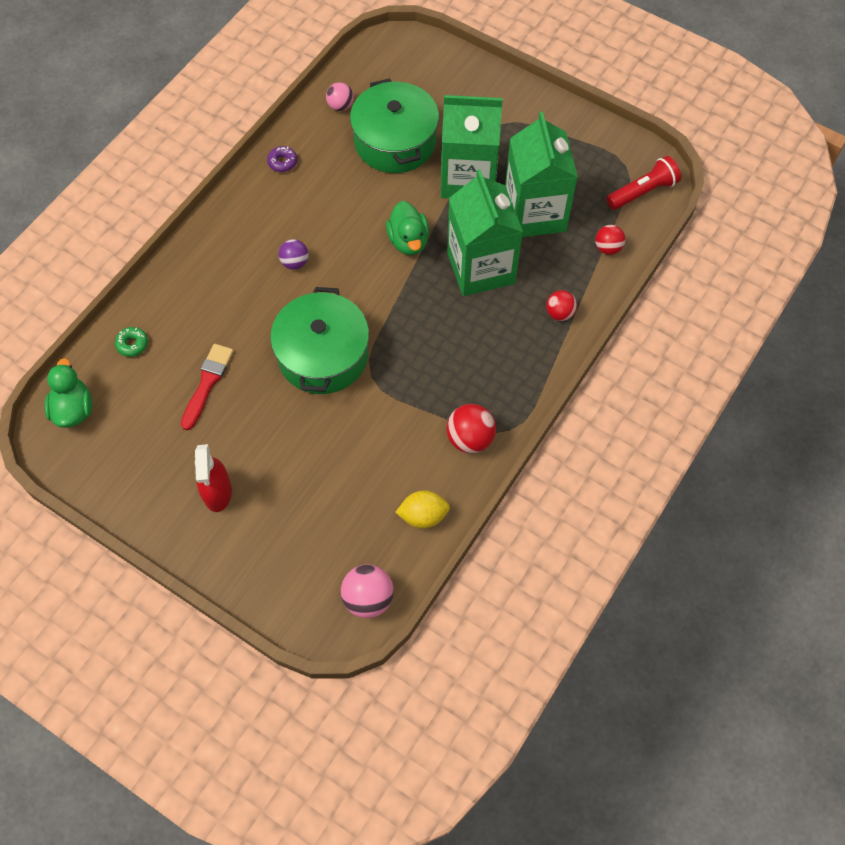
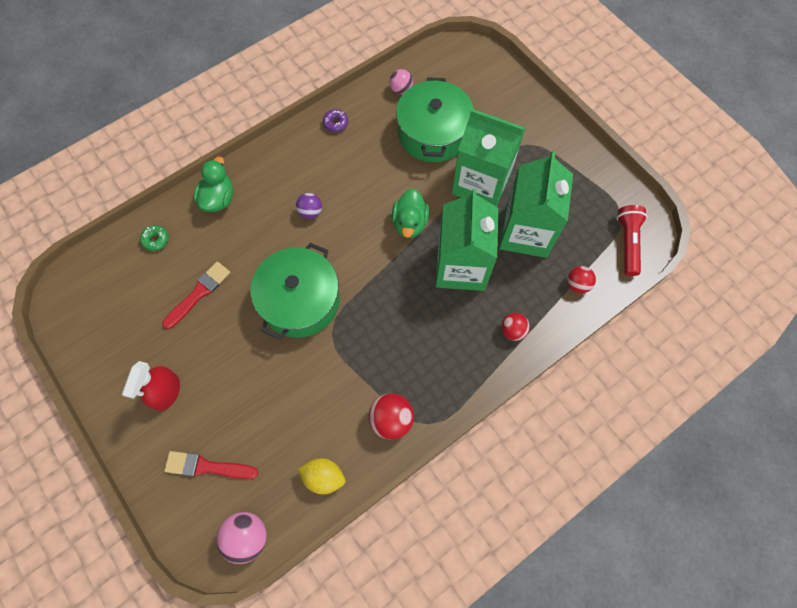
camera: 20 degrees right, 5 degrees up
green duck [44,358,92,428] -> green duck moved to [194,157,233,212]
red flashlight [606,156,681,210] -> red flashlight turned 75 degrees counterclockwise [617,205,647,276]
none -> red brush [164,451,258,479]

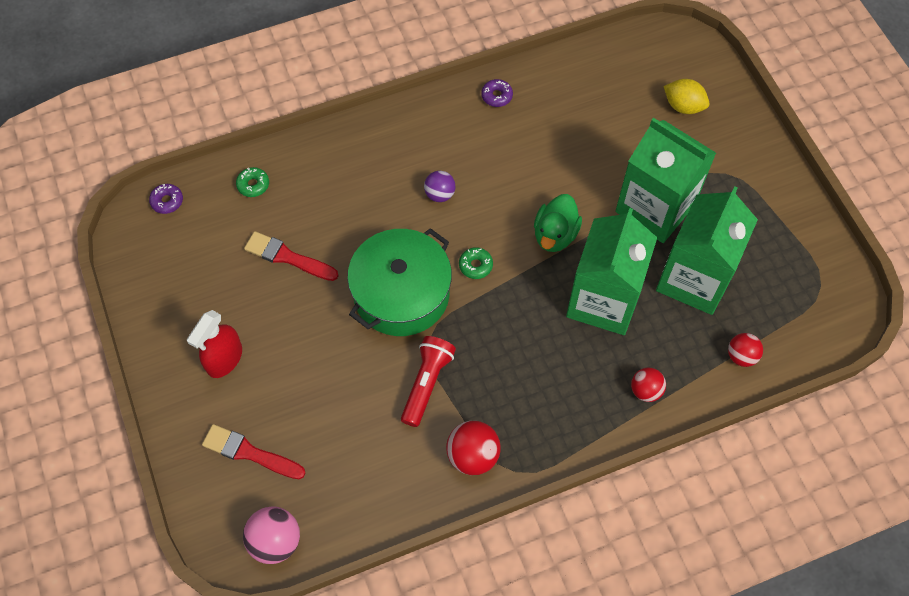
camera: 15 degrees right, 5 degrees down
red brush [162,262,230,329] -> red brush turned 120 degrees counterclockwise [244,231,339,281]
green duck [194,157,233,212] -> none
yellow lemon [297,458,345,494] -> yellow lemon moved to [663,79,710,114]
pink ball [389,69,413,95] -> none
green pot [396,77,474,162] -> none
red flashlight [617,205,647,276] -> red flashlight moved to [401,336,456,427]
none -> purple donut [149,184,183,214]
none -> green donut [459,247,493,279]

